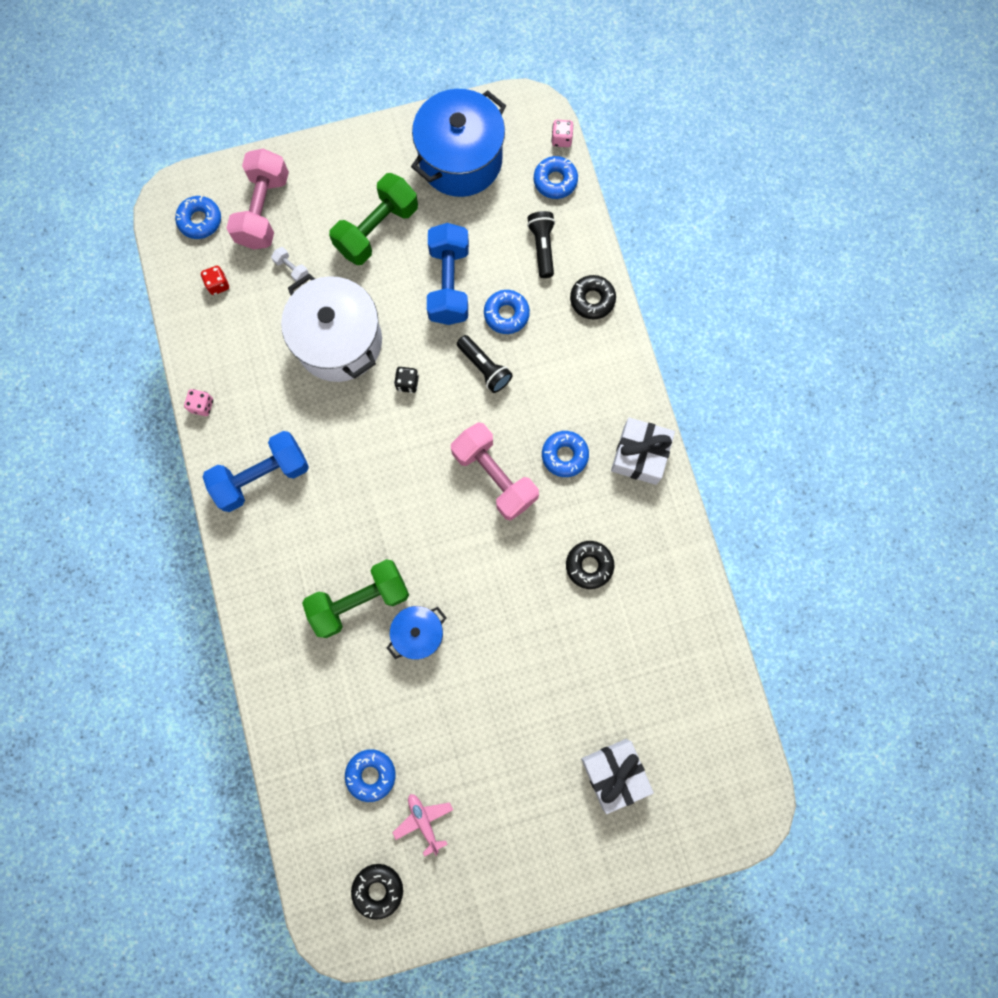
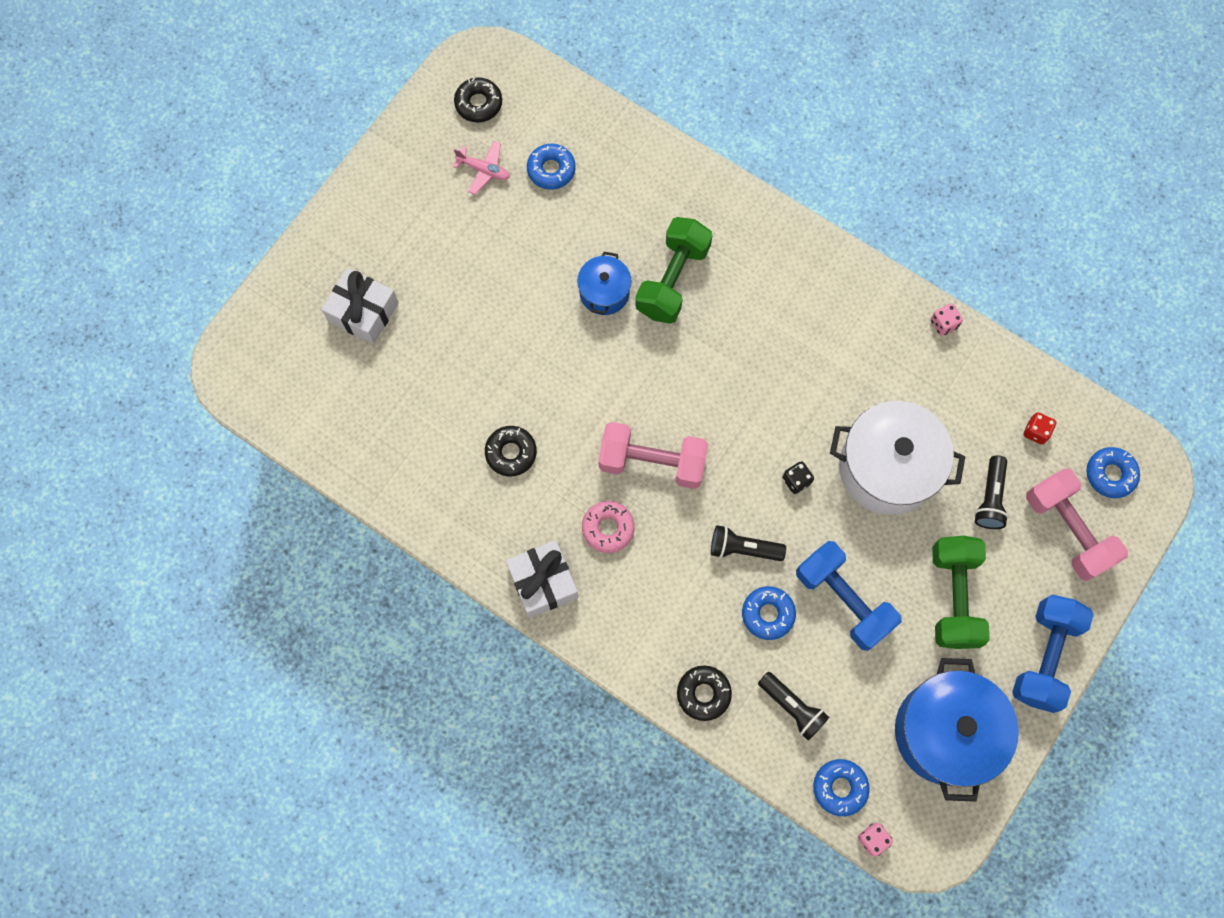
camera: 140 degrees right, 5 degrees down
blue dumbbell [203,431,309,512] -> blue dumbbell moved to [1012,595,1094,713]
white dumbbell [271,247,309,282] -> black flashlight [974,455,1009,529]
blue donut [542,431,589,477] -> pink donut [582,501,635,553]

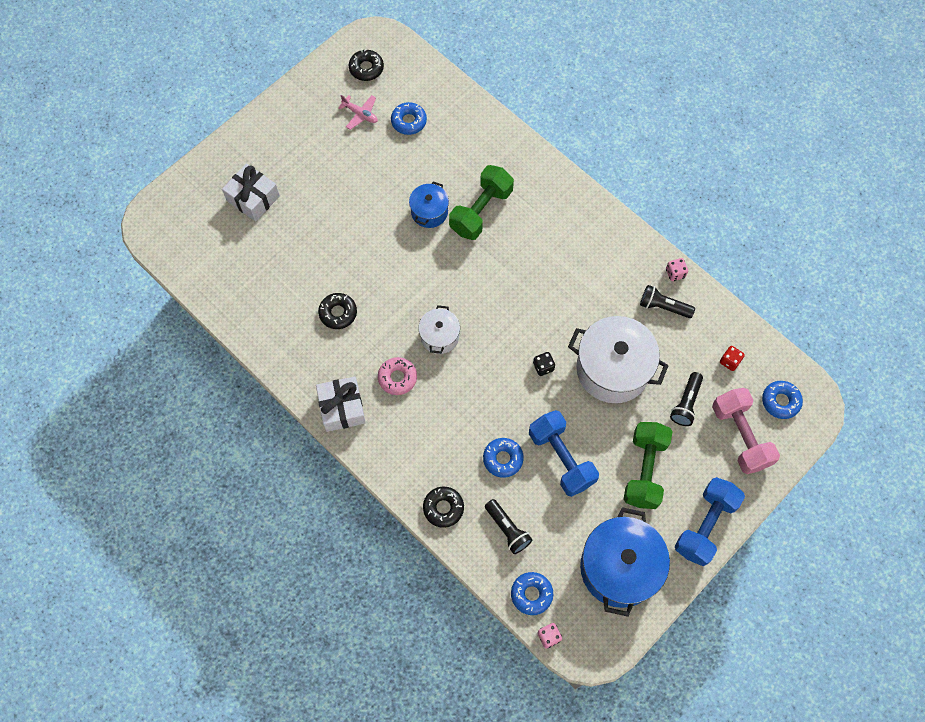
camera: 10 degrees right, 5 degrees down
pink dumbbell [599,422,708,489] -> white pot [419,305,460,354]
black flashlight [711,525,786,561] -> black flashlight moved to [640,285,695,318]

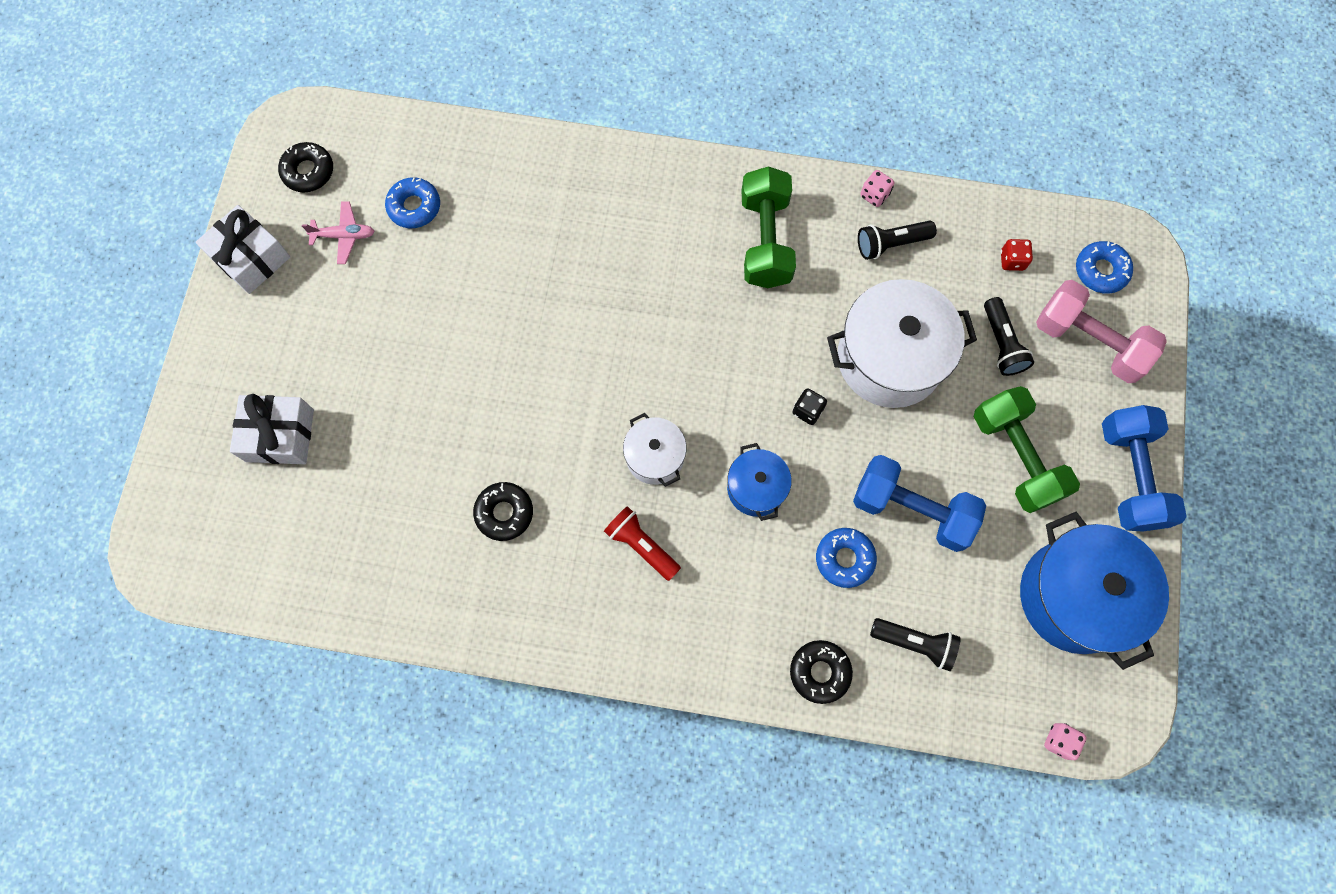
camera: 35 degrees left, 5 degrees up
white gift [316,376,366,432] -> white gift moved to [196,205,290,294]
pink donut [378,357,417,395] -> red flashlight [604,506,681,581]
blue pot [409,181,449,228] -> blue pot moved to [727,443,792,521]
green dumbbell [449,165,514,240] -> green dumbbell moved to [742,167,796,288]
blue donut [511,572,553,615] -> none

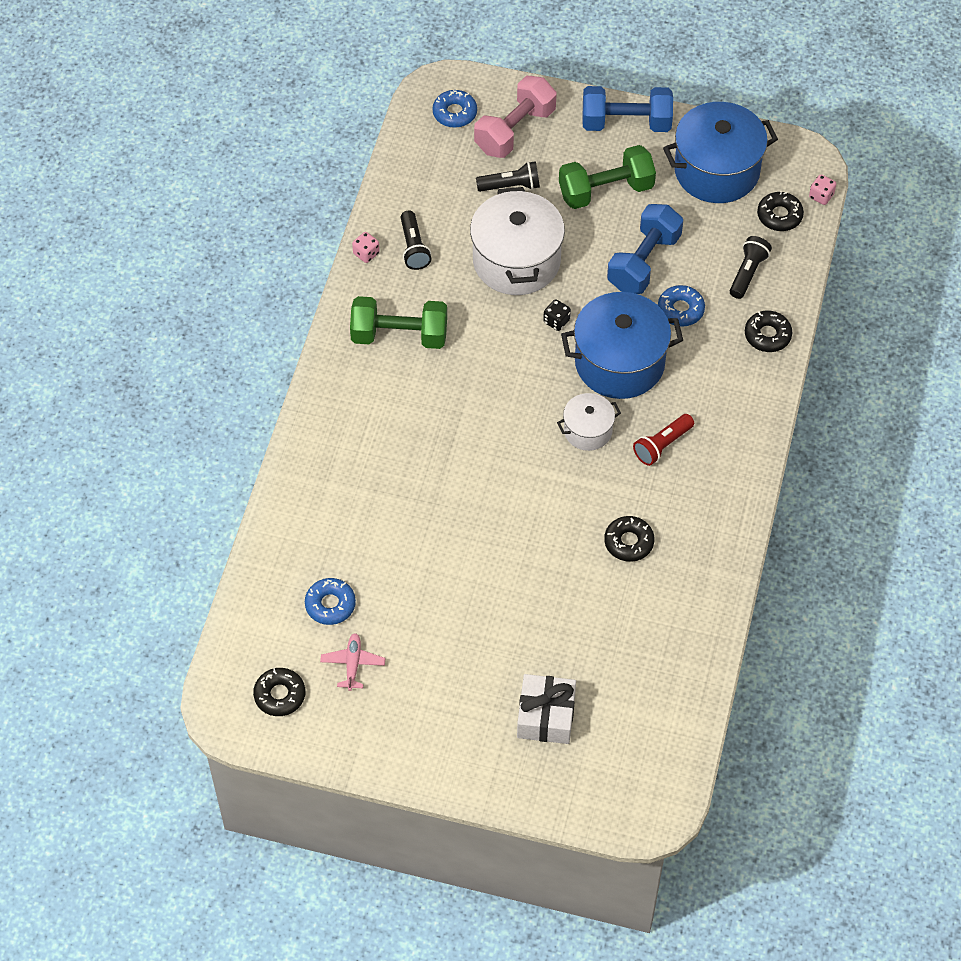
camera: 85 degrees left, 15 degrees down
white gift [196,205,290,294] -> none
blue pot [727,443,792,521] -> blue pot [561,292,683,399], size x1.89
red dice [1001,239,1033,271] -> none
none -> black donut [757,191,804,231]

